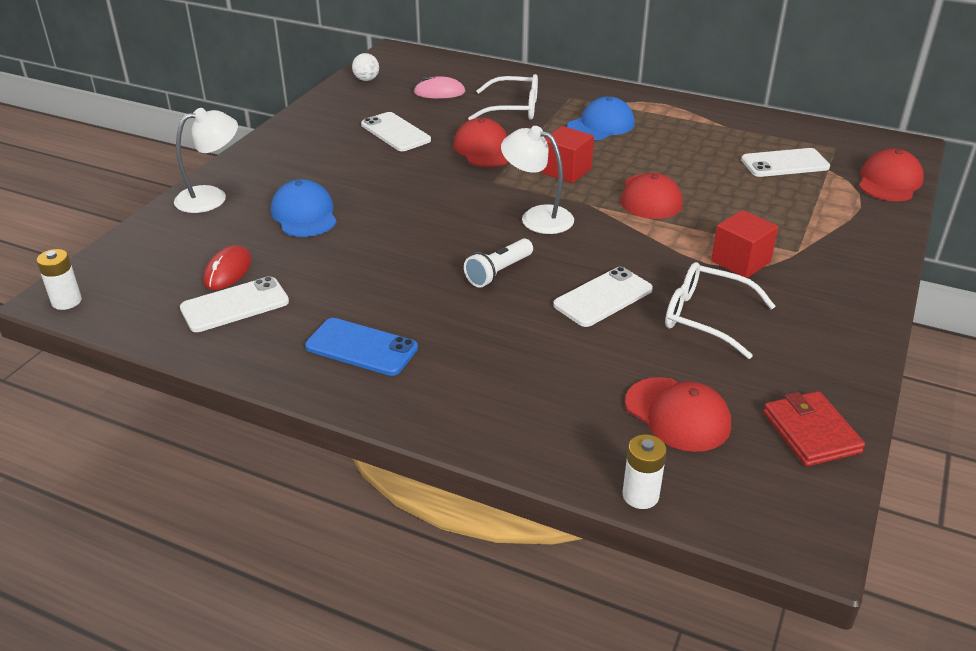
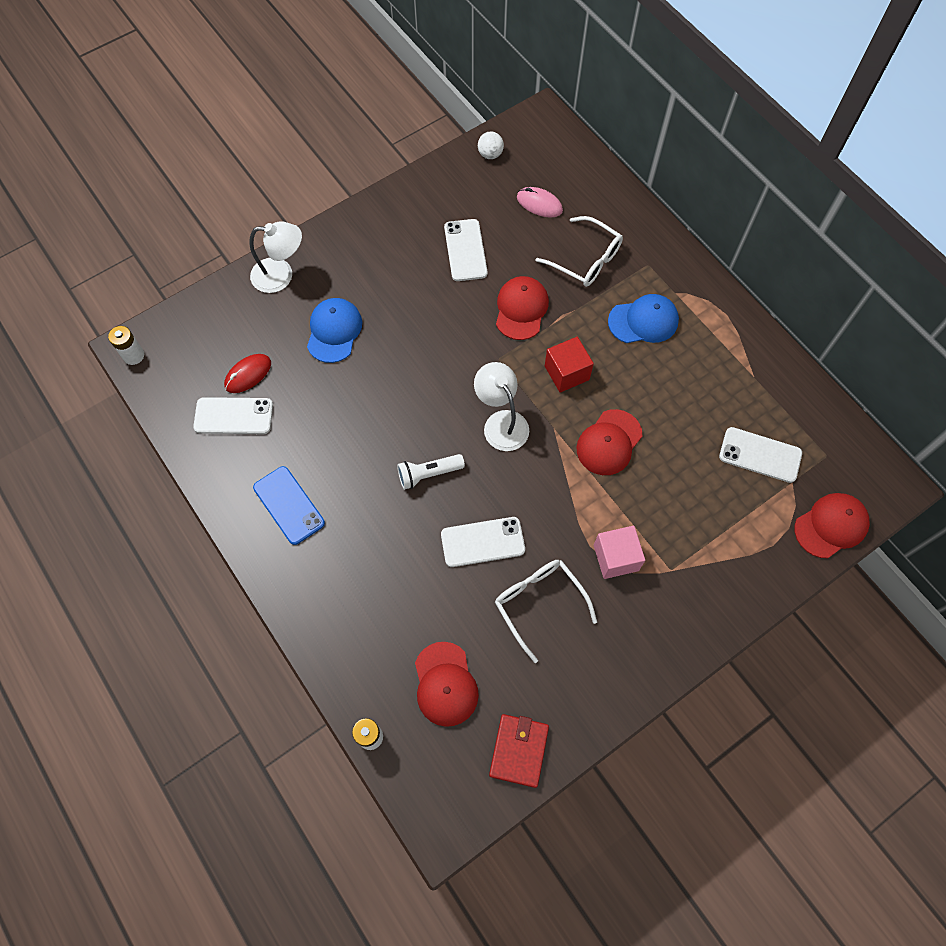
camera: 30 degrees right, 30 degrees up
red cube [711,210,778,278] -> pink cube [594,526,645,579]

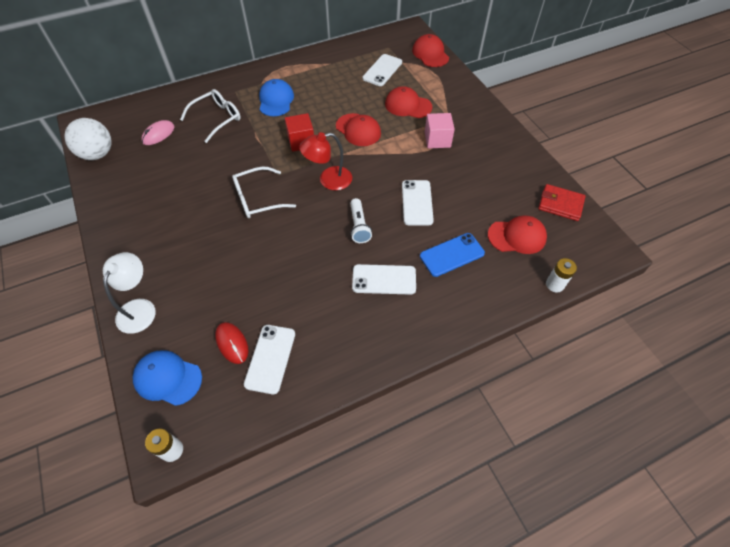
camera: 80 degrees left, 10 degrees down
blue phone [253,466,325,545] -> blue phone moved to [420,233,485,277]
blue cap [307,298,362,363] -> blue cap moved to [133,350,202,406]
white phone [444,219,488,281] -> white phone moved to [352,264,416,295]
white lamp [474,362,529,451] -> red lamp [299,132,352,190]
white ball [478,132,504,159] -> white ball [64,118,112,160], size x1.93
white glasses [495,560,597,663] -> white glasses moved to [232,167,296,218]
red cap [496,276,549,340] -> red cap moved to [385,86,432,118]

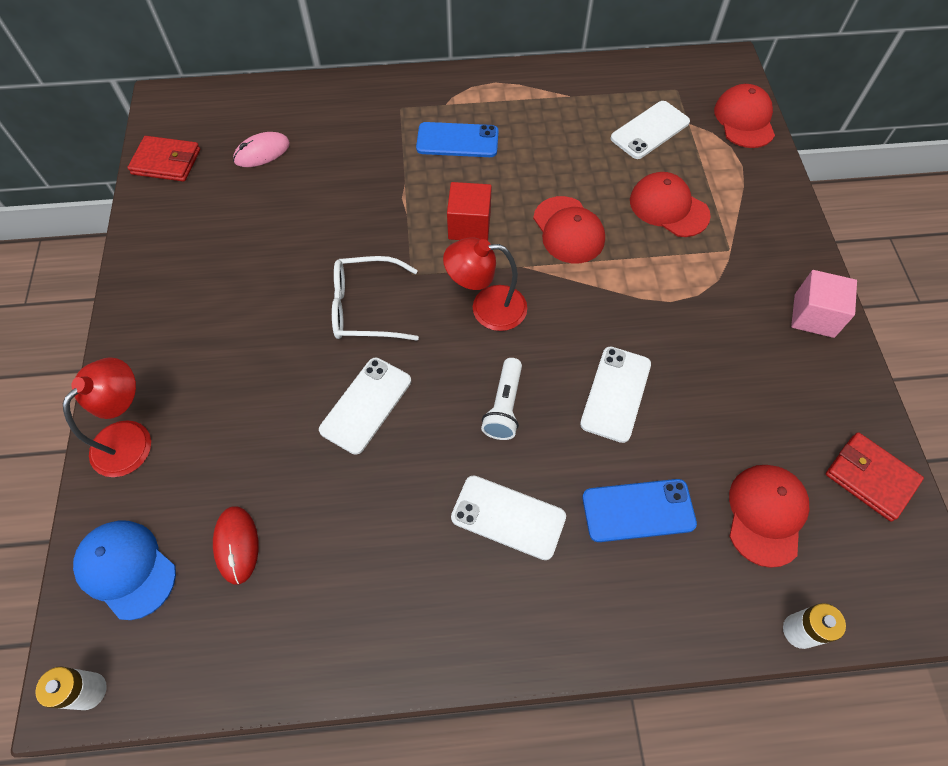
camera: 20 degrees right, 5 degrees up
white ball [64,118,112,160] -> red wallet [127,136,200,182]
white lamp [103,252,156,334] -> red lamp [63,357,151,477]
white glasses [180,89,241,143] -> none
white phone [244,325,295,394] -> white phone moved to [319,358,411,455]
blue cap [259,79,294,116] -> blue phone [416,122,499,157]
pink cube [425,113,455,149] -> pink cube moved to [791,270,857,338]
red cap [488,216,547,254] -> red cap turned 90 degrees counterclockwise [729,465,809,568]

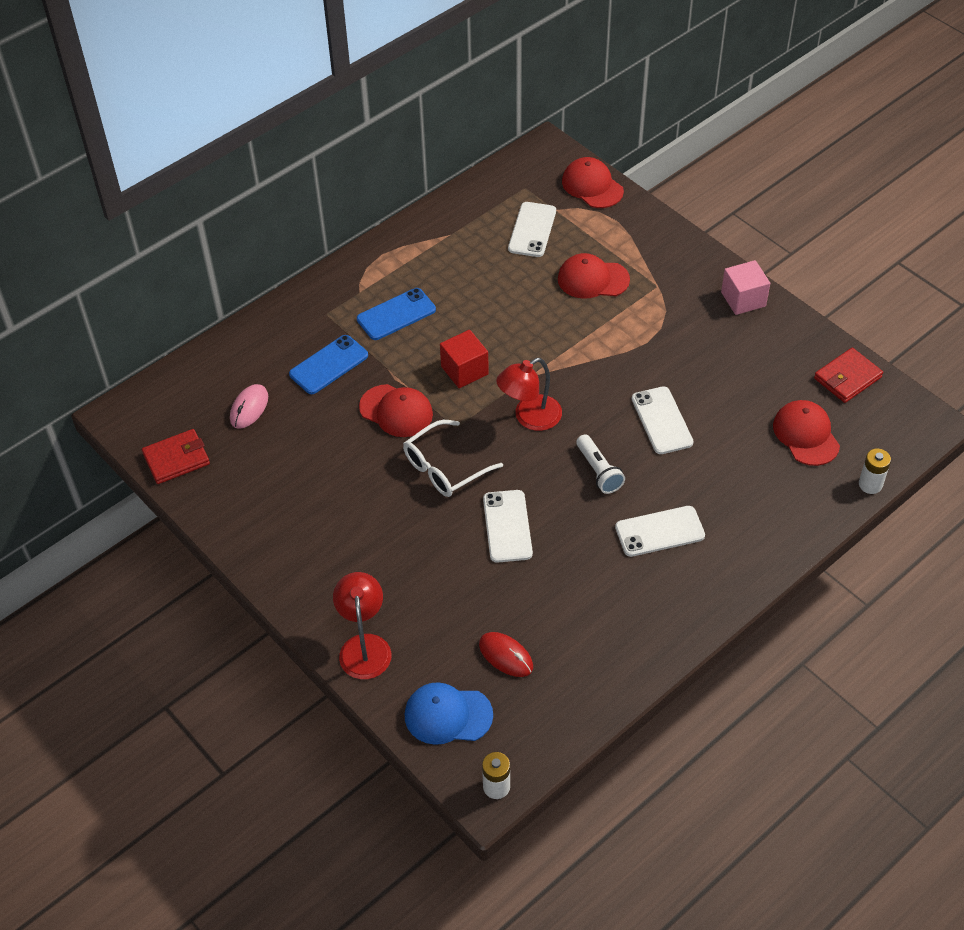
camera: 35 degrees left, 10 degrees down
red cap [533,196,605,264] -> red cap moved to [359,384,433,437]
blue phone [582,479,697,542] -> blue phone moved to [289,335,368,394]
red wallet [826,432,924,522] -> red wallet turned 45 degrees counterclockwise [814,348,883,403]

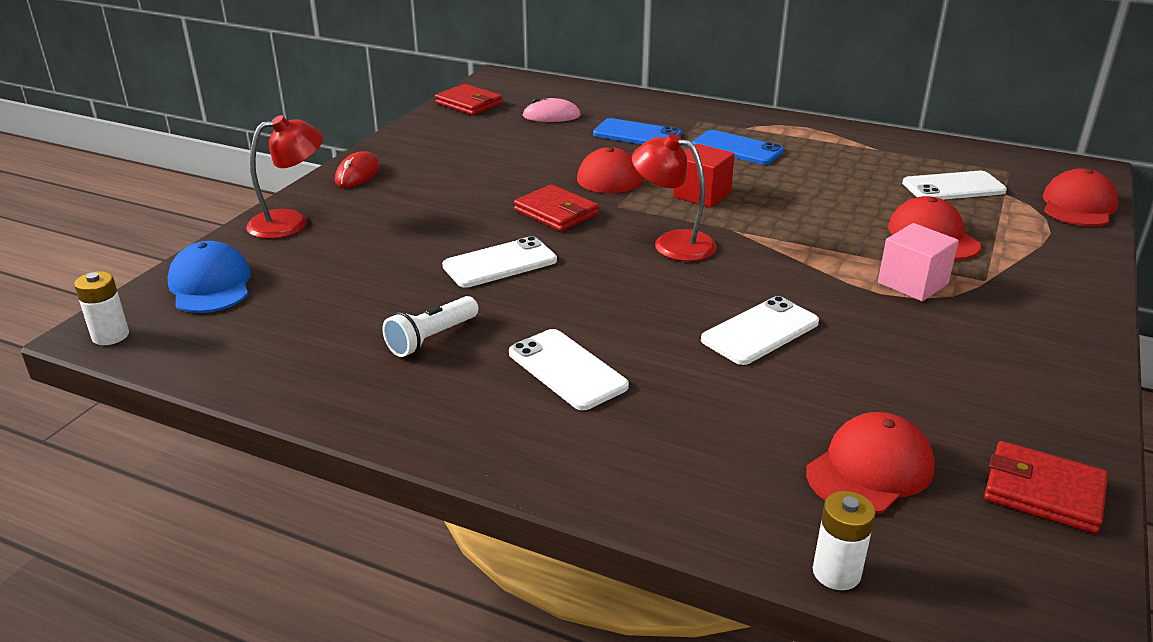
camera: 65 degrees right, 20 degrees down
white glasses [403,420,503,497] -> red wallet [514,184,599,231]
red mouse [479,632,533,677] -> red mouse moved to [335,151,380,187]
white flashlight [576,435,625,494] -> white flashlight moved to [382,296,478,357]
pink cube [721,260,770,315] -> pink cube moved to [878,223,959,301]

